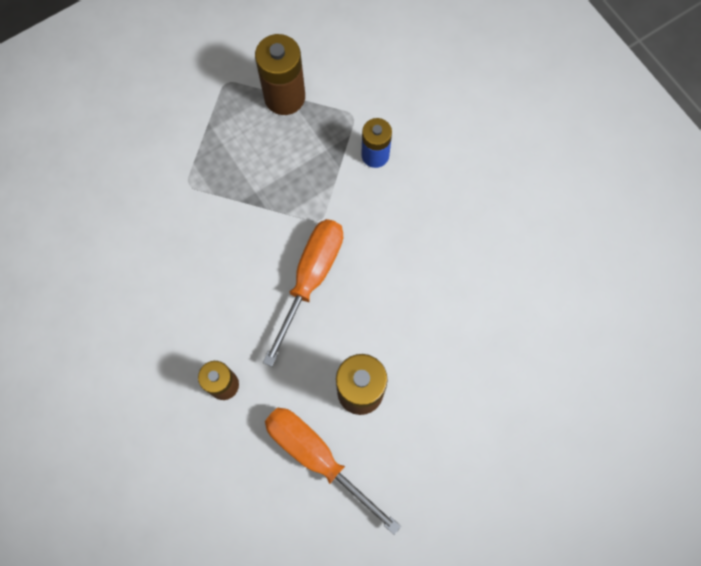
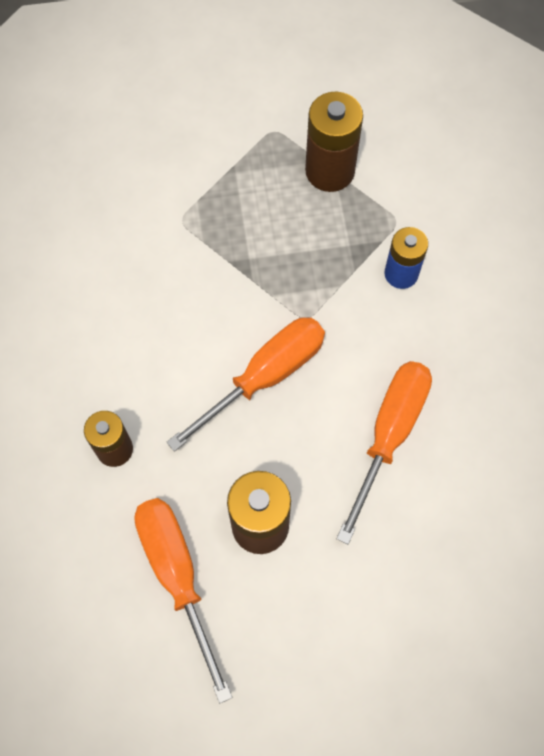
camera: 25 degrees right, 5 degrees down
none -> orange screwdriver [336,361,432,544]

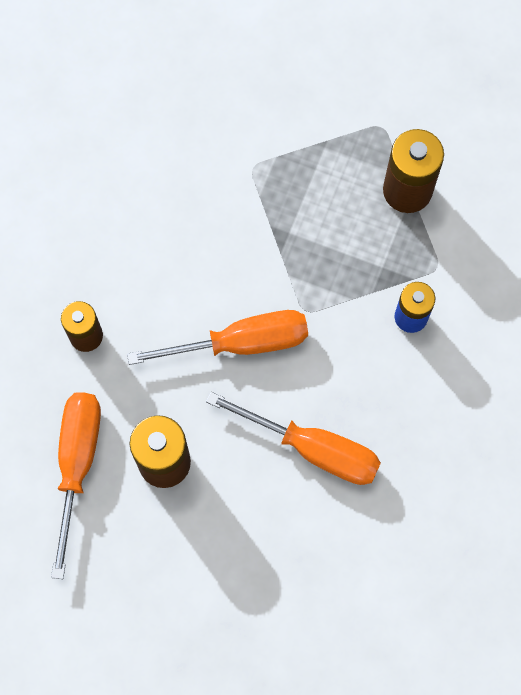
camera: 30 degrees right, 5 degrees up
orange screwdriver [336,361,432,544] -> orange screwdriver turned 60 degrees clockwise [206,392,381,485]

